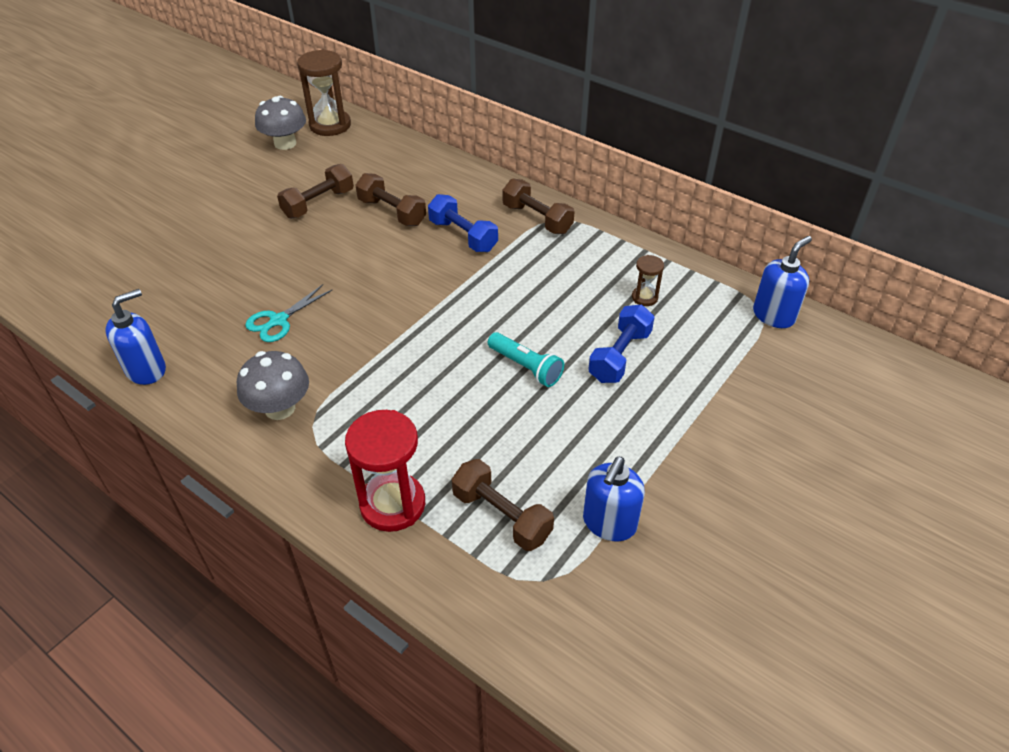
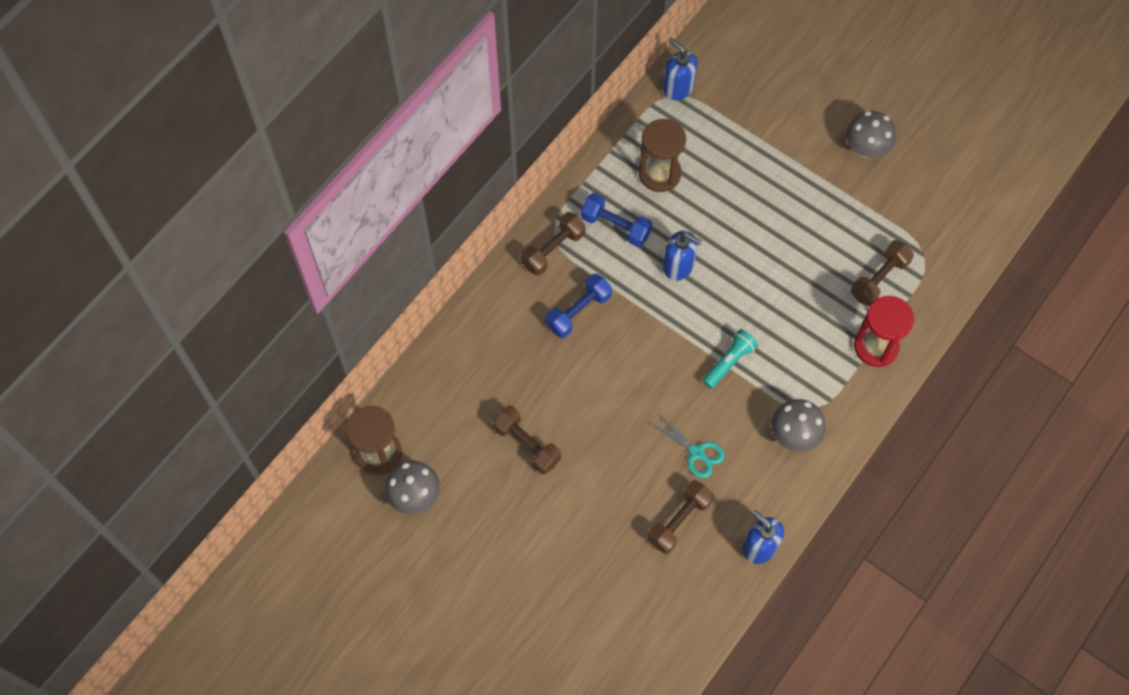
camera: 90 degrees left, 20 degrees up
brown dumbbell [355,173,426,226] -> brown dumbbell moved to [647,480,713,554]
turquoise flashlight [488,332,564,387] -> turquoise flashlight moved to [702,329,758,389]
blue soap dispenser [583,457,645,541] -> blue soap dispenser moved to [663,231,702,281]
blue dumbbell [588,305,655,383] -> blue dumbbell moved to [581,193,652,247]
brown hourglass [632,255,664,306] -> brown hourglass [639,119,686,192], size x1.98
none -> grey mushroom [846,111,896,158]

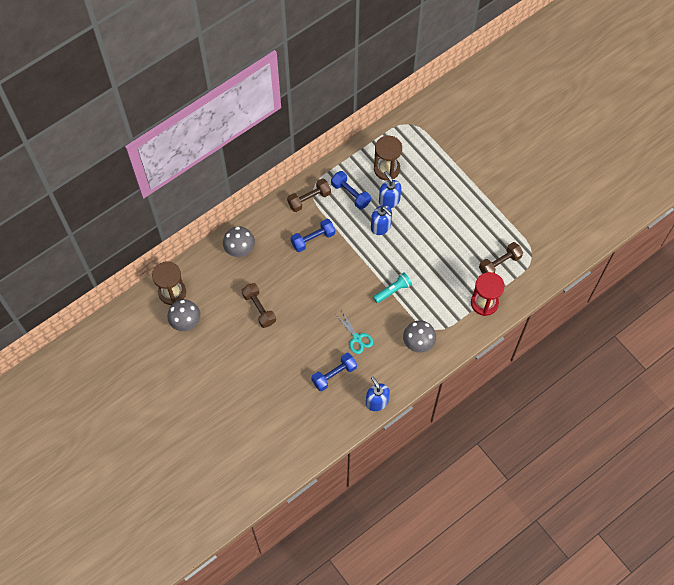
camera: 15 degrees right, 0 degrees up
brown dumbbell [647,480,713,554] -> blue dumbbell [311,353,357,391]
blue soap dispenser [663,38,698,100] -> blue soap dispenser moved to [379,171,401,208]
grey mushroom [846,111,896,158] -> grey mushroom moved to [223,226,255,257]

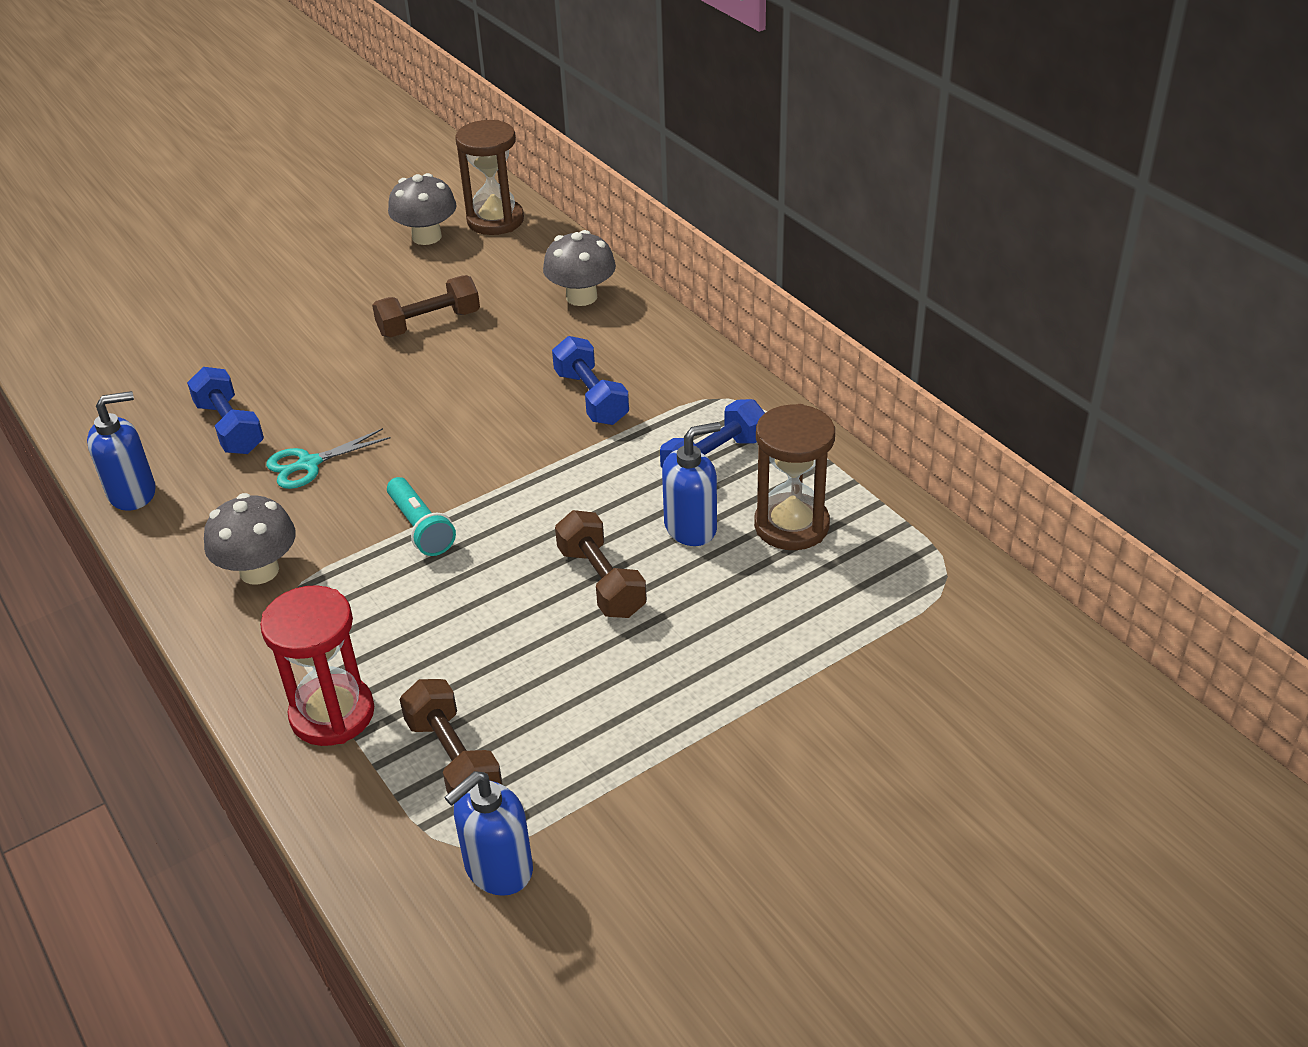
camera: 95 degrees right, 25 degrees down
brown dumbbell [287,178,331,212] -> brown dumbbell moved to [555,510,647,618]
blue soap dispenser [371,205,392,235] -> blue soap dispenser moved to [444,771,533,896]

